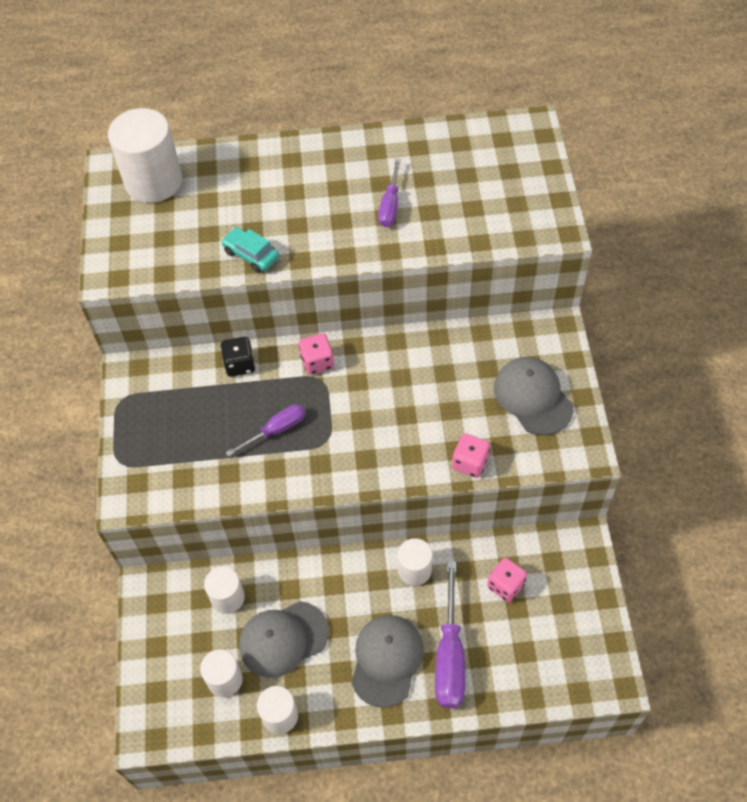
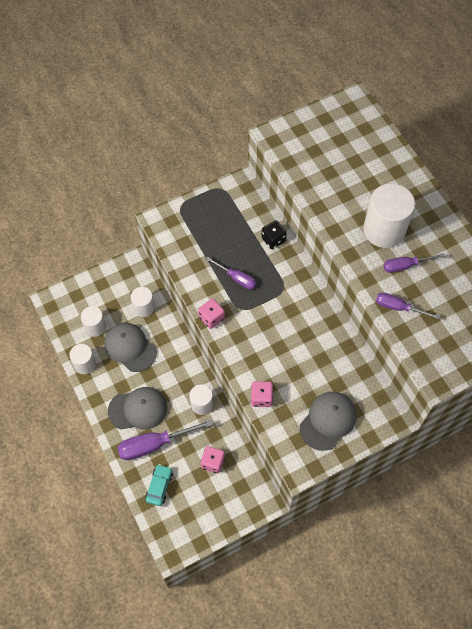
camera: 65 degrees right, 5 degrees up
white cylinder [108,108,182,203] -> white cylinder moved to [363,183,415,248]
turquoise car [221,227,279,273] -> turquoise car moved to [145,464,173,506]
pink dice [299,333,334,375] -> pink dice moved to [198,299,225,329]
none -> purple screwdriver [376,292,440,319]

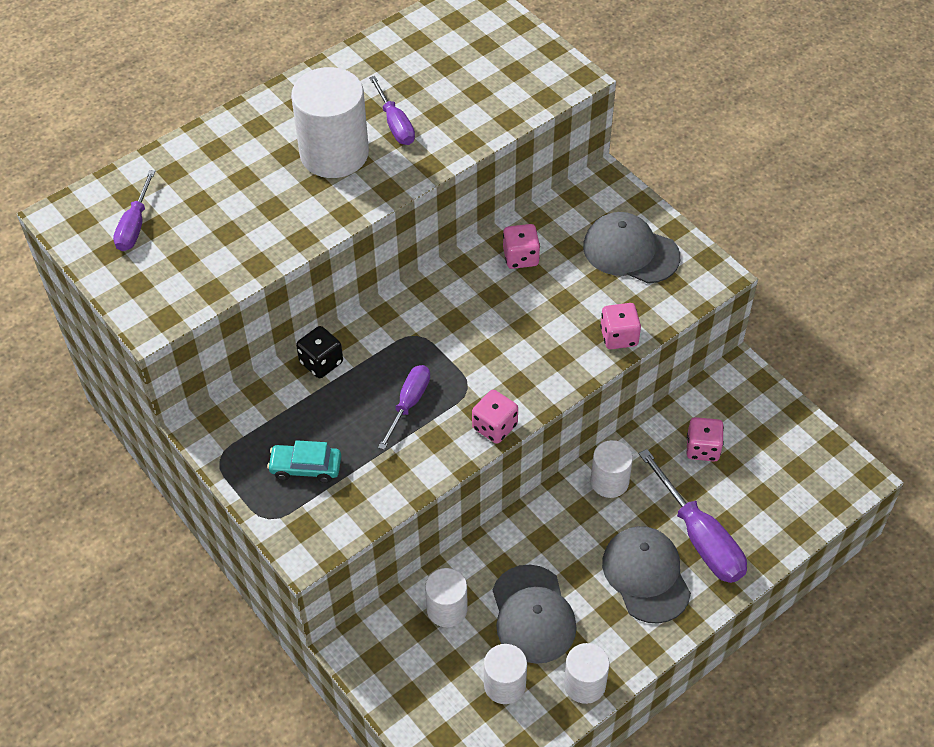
camera: 100 degrees left, 10 degrees down
grey cap [104,323,157,372] -> grey cap turned 45 degrees counterclockwise [493,565,577,664]
turquoise car [145,464,173,506] -> turquoise car moved to [267,440,341,483]
purple screwdriver [376,292,440,319] -> purple screwdriver moved to [113,170,155,251]
none -> pink dice [503,224,540,269]

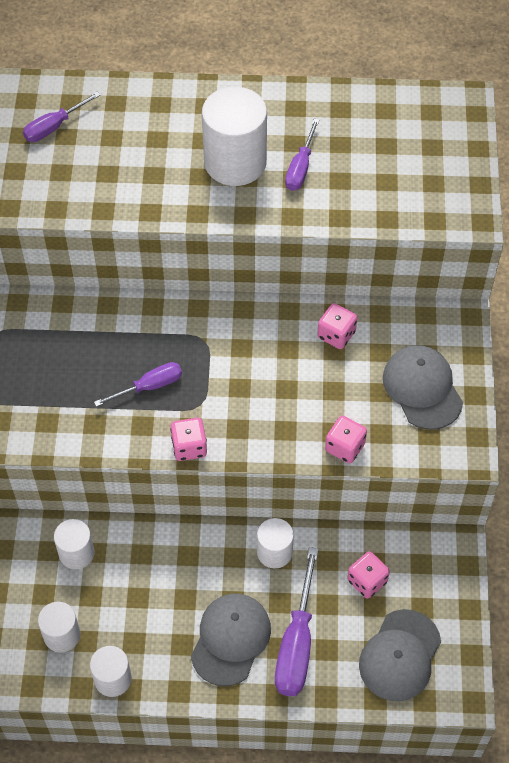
camera: 40 degrees right, 5 degrees up
turquoise car [267,440,341,483] -> none
black dice [296,326,343,378] -> none
grey cap [493,565,577,664] -> grey cap moved to [359,609,441,701]

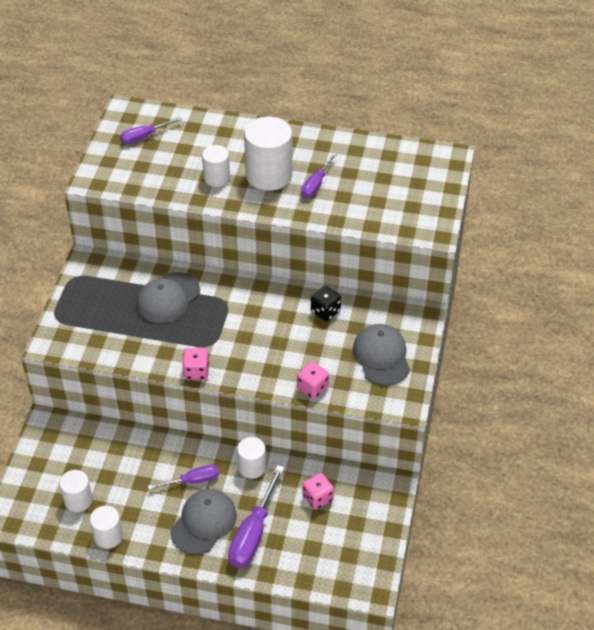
camera: 10 degrees right, 10 degrees down
white cylinder [54,519,95,570] -> white cylinder moved to [202,145,230,187]
purple screwdriver [94,362,182,407] -> purple screwdriver moved to [148,465,219,490]
pink dice [317,303,357,349] -> black dice [311,286,341,321]
grey cap [359,609,441,701] -> grey cap moved to [136,272,200,323]

